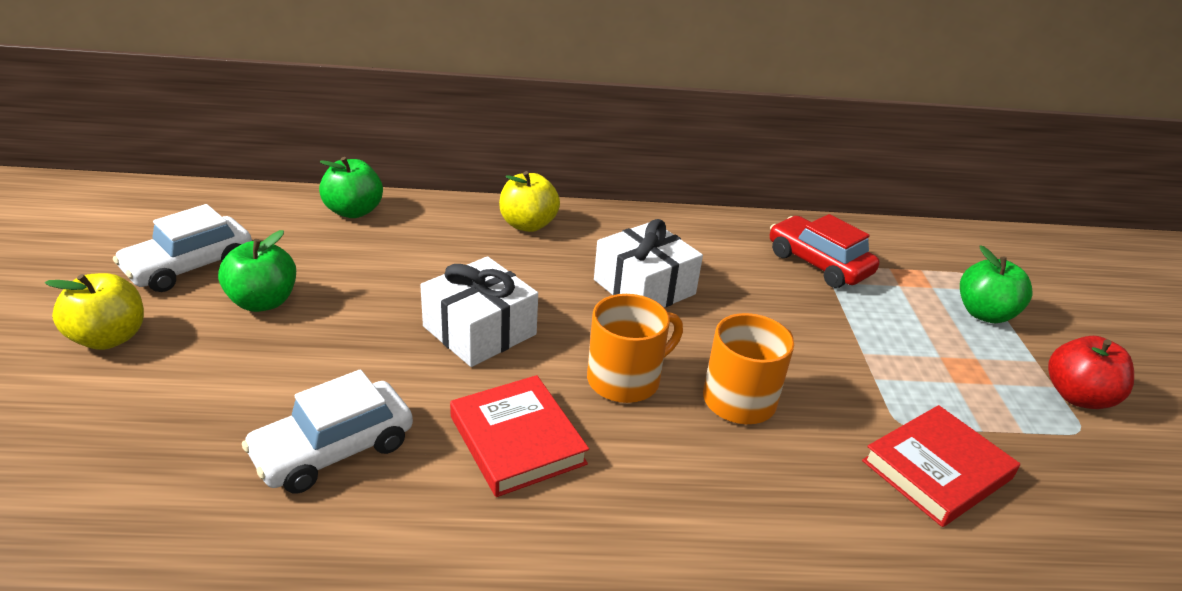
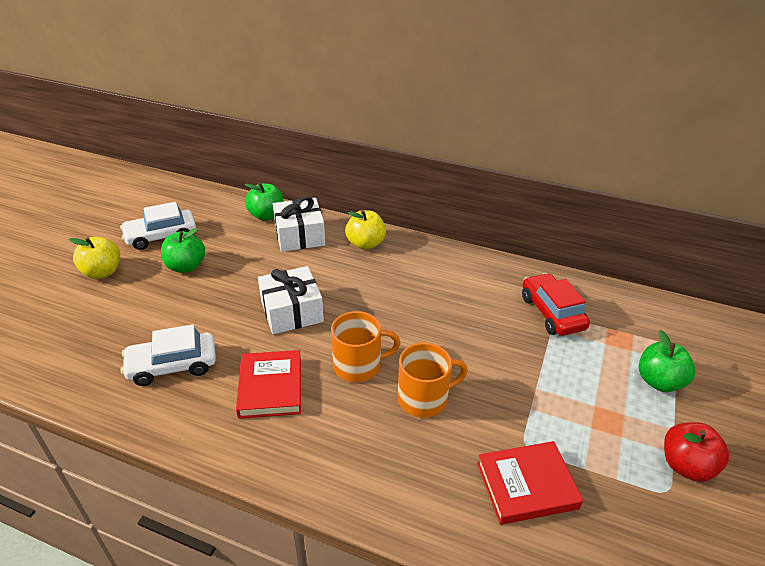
camera: 25 degrees right, 5 degrees up
white gift [594,219,703,307] -> white gift moved to [273,196,325,252]

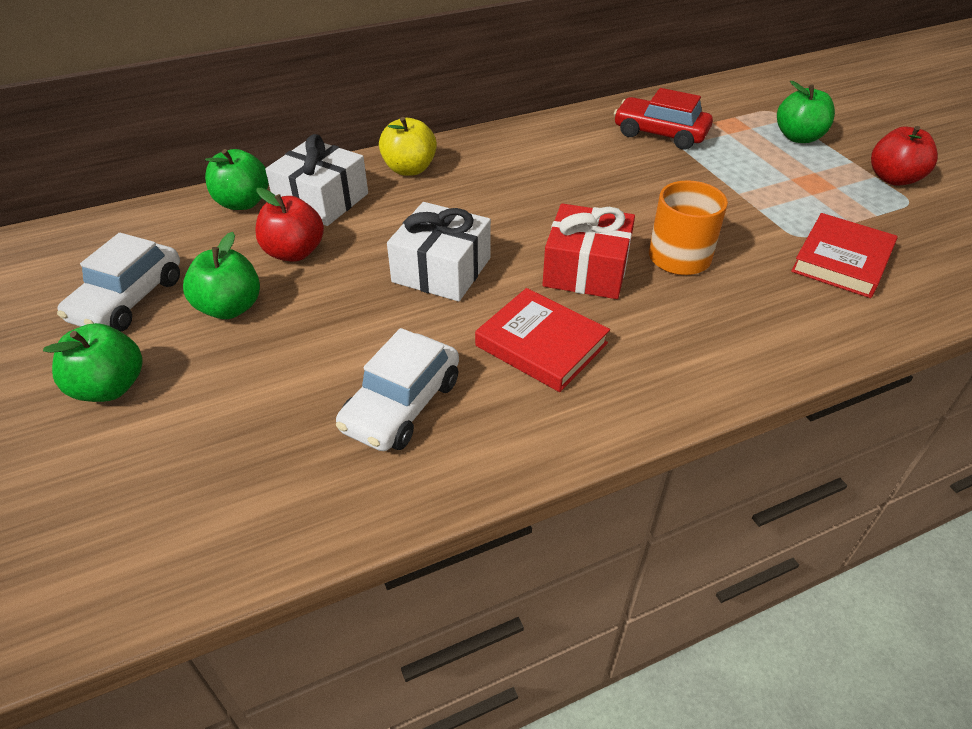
camera: 45 degrees left, 5 degrees up
yellow apple [69,237,120,279] -> green apple [43,323,143,402]
orange mug [331,311,401,382] -> red gift [542,203,635,299]
none -> red apple [255,188,324,261]

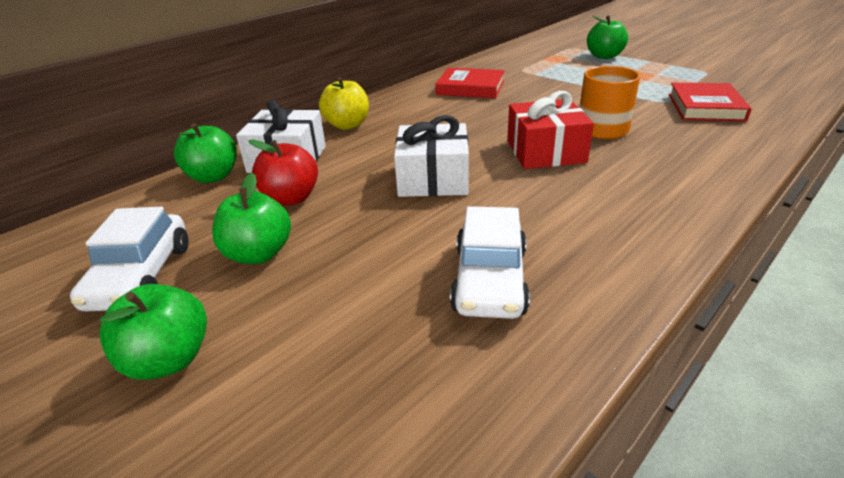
camera: 20 degrees left, 10 degrees down
red book [475,288,610,392] -> red book moved to [436,68,505,98]
red car [614,88,713,150] -> none
red apple [871,126,938,185] -> none

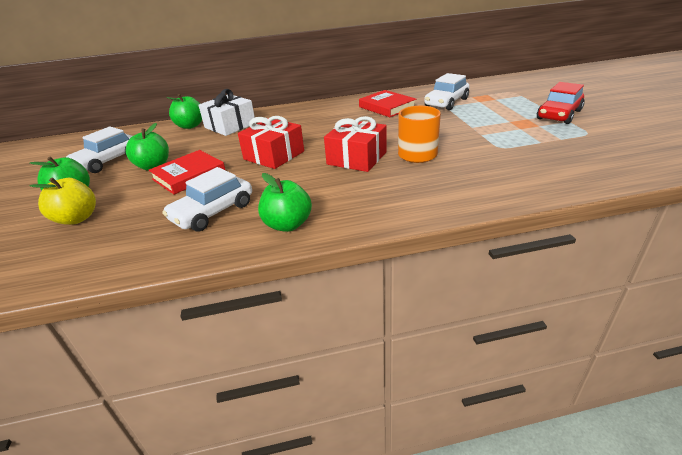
camera: 35 degrees right, 0 degrees up
red apple [249,140,318,206] -> none
yellow apple [319,77,369,130] -> yellow apple moved to [29,178,96,225]
white gift [394,115,469,197] -> red gift [238,116,304,169]
green apple [587,15,628,59] -> green apple moved to [258,173,312,232]
red book [669,83,752,122] -> red book moved to [149,150,225,195]
none -> white car [424,73,470,110]
none -> red car [537,82,585,124]

